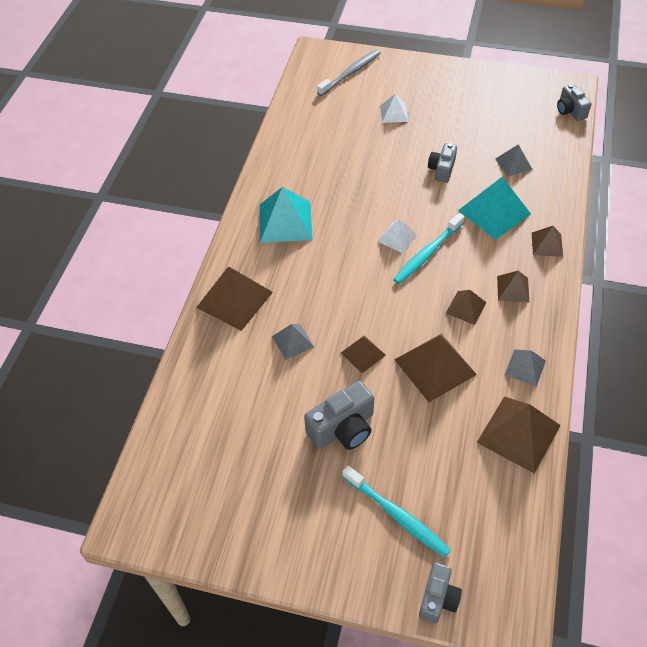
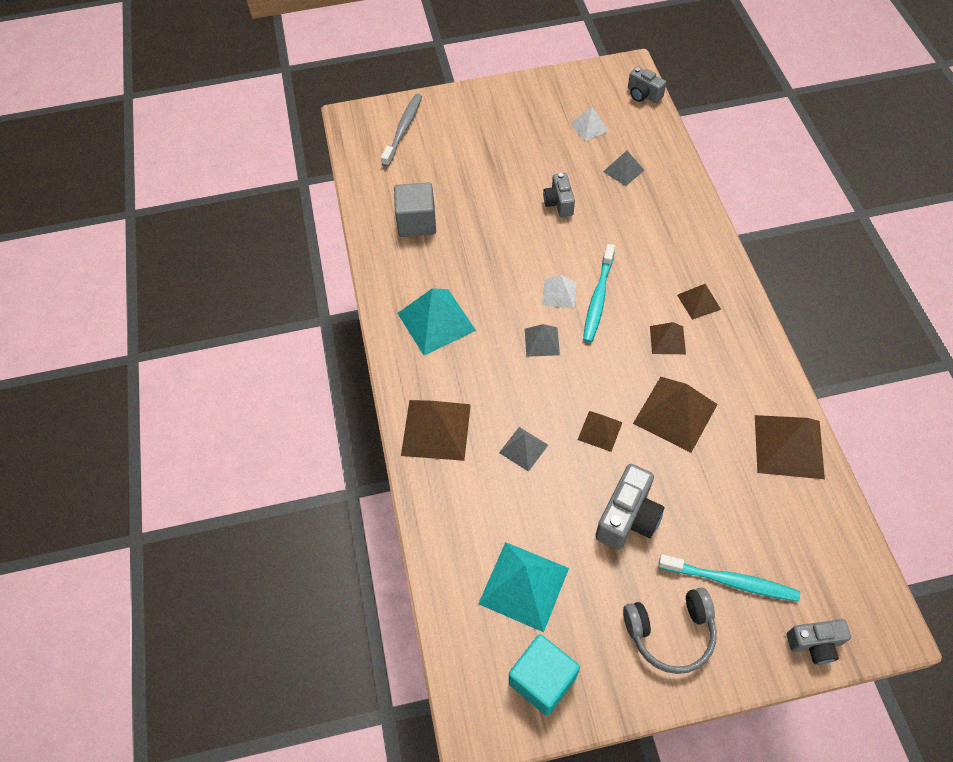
camera: 25 degrees left, 5 degrees up
white pyramid [380,94,408,123] -> white pyramid moved to [570,107,609,141]
grey camera [419,562,462,623] -> grey camera turned 90 degrees clockwise [787,619,851,664]
turquoise pyramid [458,177,531,240] -> turquoise pyramid moved to [478,542,569,632]
grey pyramid [505,350,546,386] -> grey pyramid moved to [525,324,560,357]
brown pyramid [532,226,563,257] -> none
none -> grey cube [394,182,436,237]
none -> turquoise cube [509,634,580,716]
none -> grey headphones [623,587,717,674]

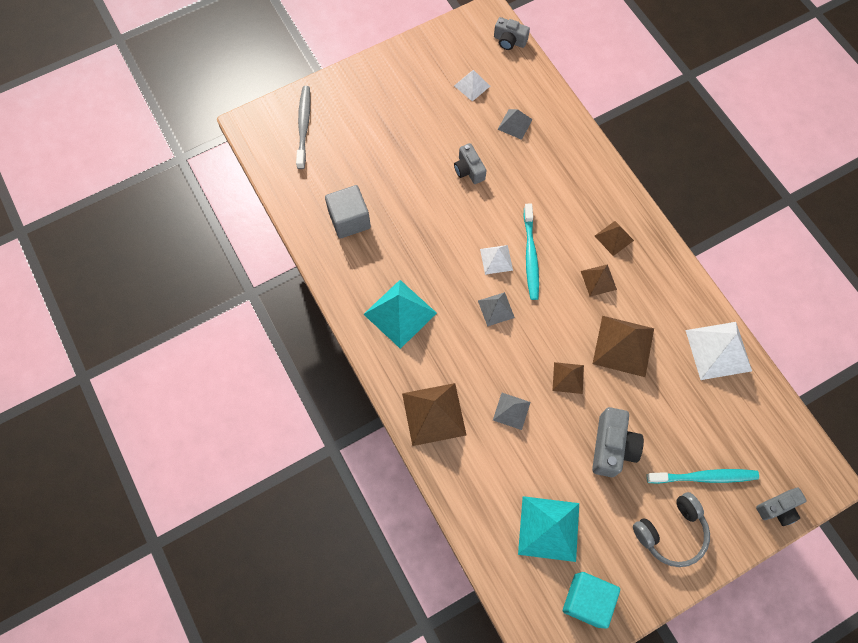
camera: 20 degrees left, 10 degrees up
brown pyramid [755,415,825,479] -> white pyramid [685,322,752,380]

